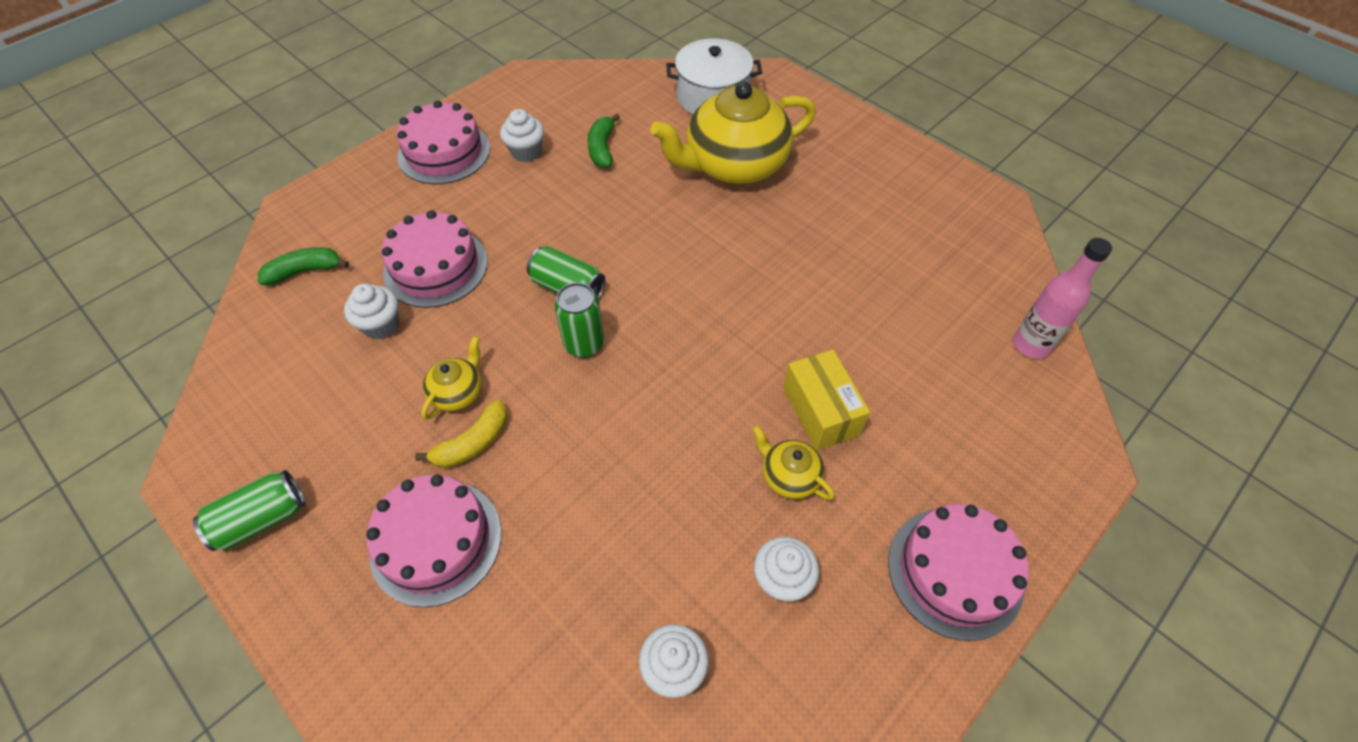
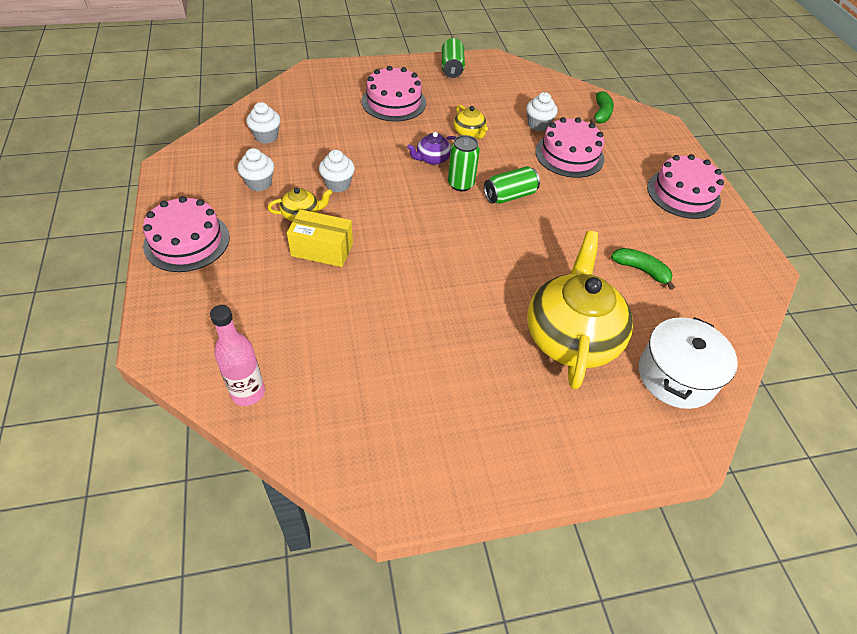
camera: 120 degrees right, 5 degrees down
yellow banana [415,400,507,468] -> none
white cupcake [500,109,544,162] -> white cupcake moved to [319,150,355,192]
none -> purple teapot [407,132,456,165]

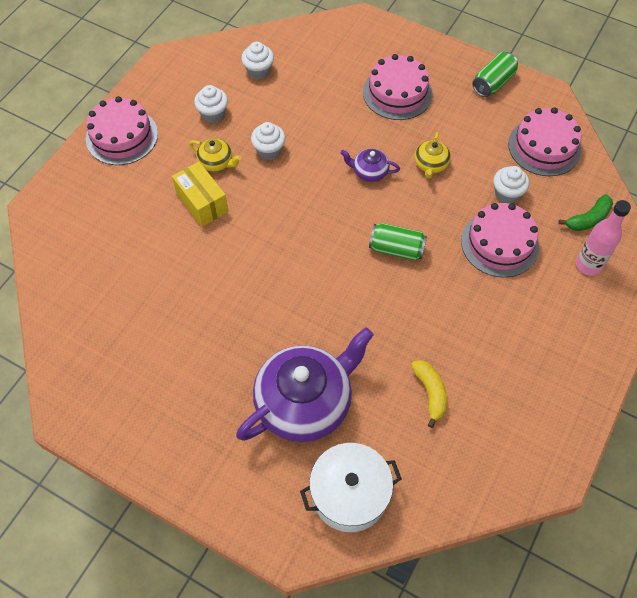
camera: 45 degrees right, 10 degrees up
pink bottle [210,305,265,406] -> pink bottle moved to [576,200,631,276]
green can [448,135,480,191] -> none
yellow teapot [527,231,633,389] -> purple teapot [236,327,374,442]
green banana [611,248,675,290] -> yellow banana [411,360,447,428]
pink cake [647,154,724,219] -> pink cake moved to [508,107,582,176]

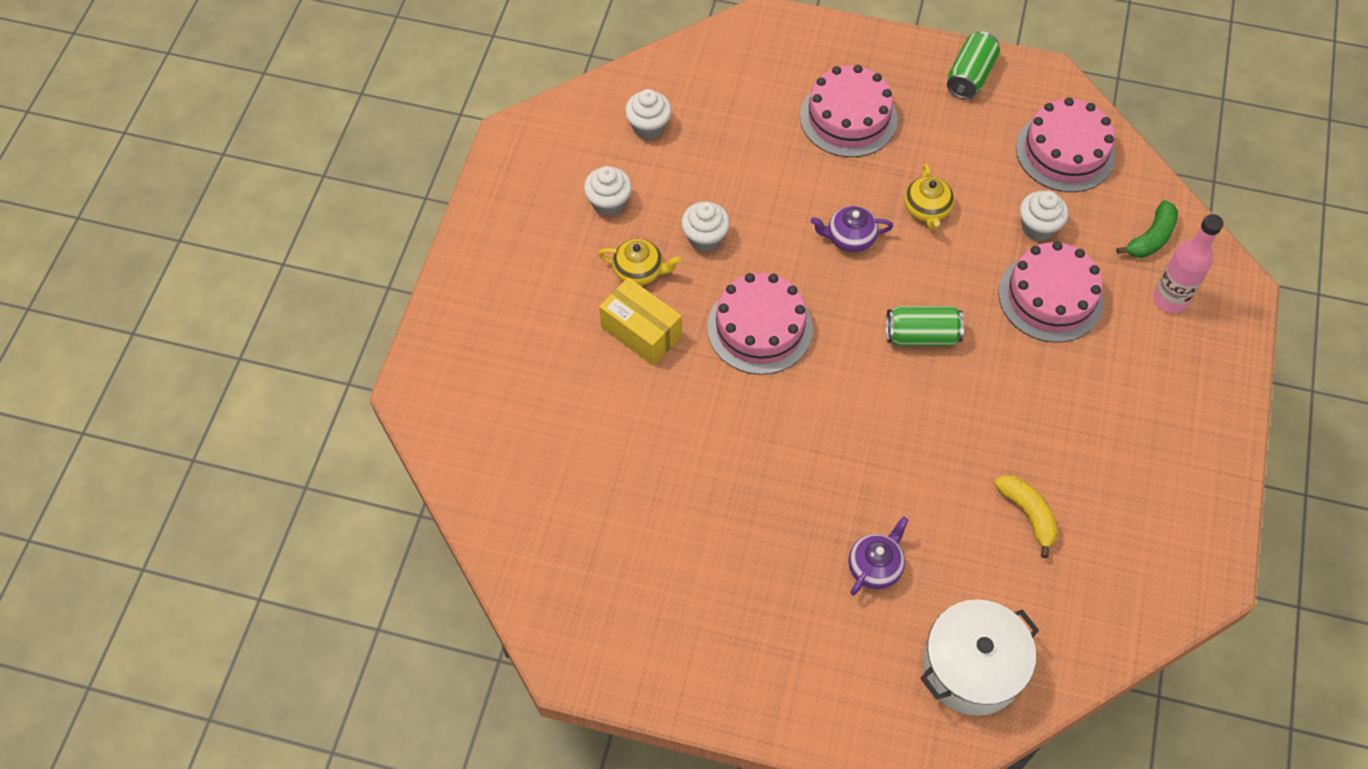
camera: 15 degrees left, 0 degrees up
pink cake [86,96,158,165] -> pink cake moved to [707,273,813,375]
purple teapot [236,327,374,442] -> purple teapot [848,516,909,595], size x0.44

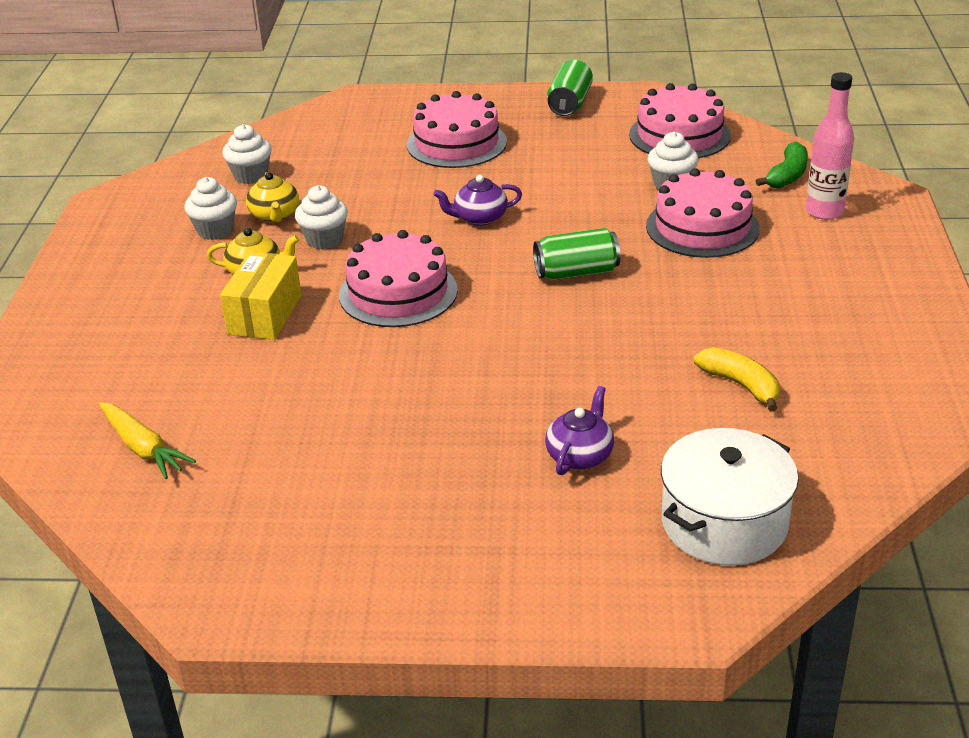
camera: 10 degrees left, 25 degrees down
yellow box [599,277,682,366] -> yellow box turned 75 degrees clockwise [220,252,302,340]
yellow teapot [904,164,954,230] -> yellow teapot moved to [246,172,299,223]
none -> yellow carrot [99,402,196,479]

